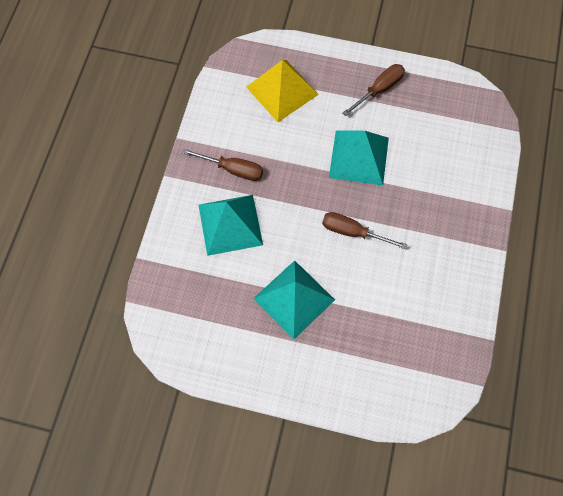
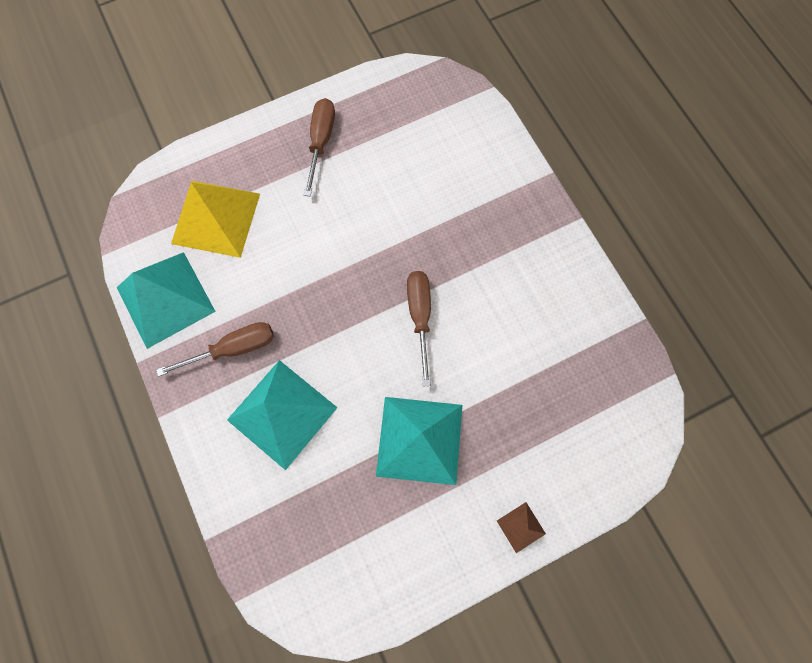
camera: 40 degrees left, 5 degrees up
brown screwdriver [322,212,407,249] -> brown screwdriver turned 105 degrees clockwise [407,271,431,387]
turquoise pyramid [329,131,389,185] -> turquoise pyramid moved to [117,252,216,349]
none -> brown pyramid [497,502,546,553]

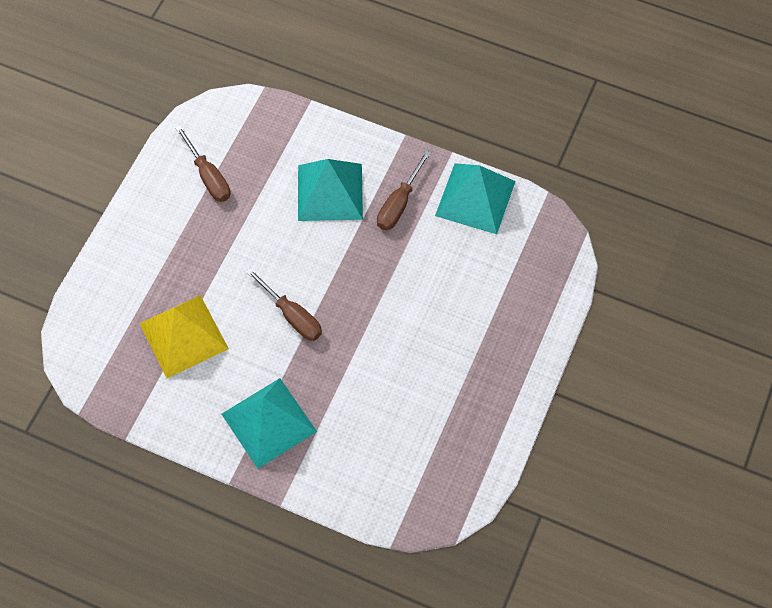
camera: 140 degrees right, 10 degrees down
yellow pyramid [171,181,260,258] -> yellow pyramid moved to [139,295,229,378]
brown screwdriver [304,98,335,197] -> brown screwdriver moved to [175,125,230,202]
turquoise pyramid [376,397,462,485] -> turquoise pyramid moved to [222,378,317,469]
brown pyramid [497,502,546,553] -> none

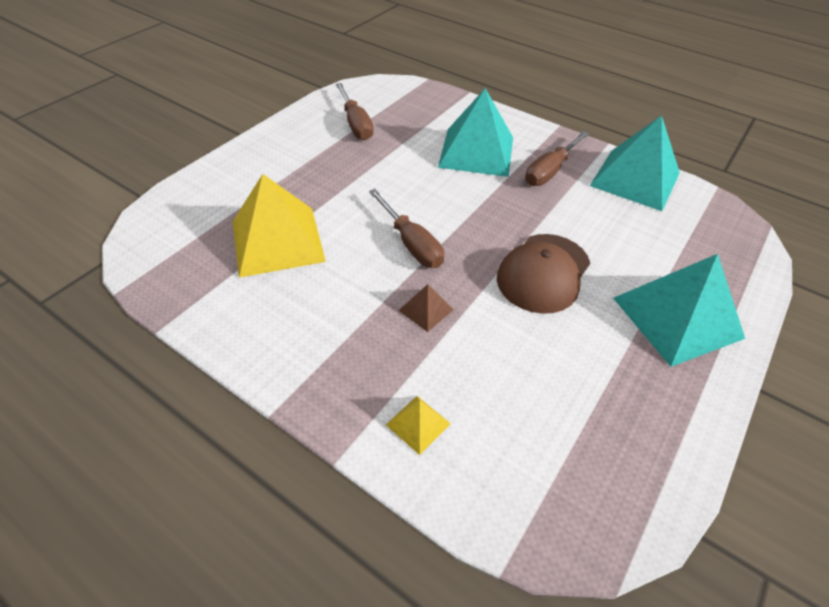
camera: 10 degrees right, 15 degrees down
turquoise pyramid [222,378,317,469] -> turquoise pyramid moved to [613,254,745,367]
none -> yellow pyramid [386,396,451,455]
none -> brown pyramid [398,284,454,332]
none -> brown cap [497,234,590,314]

